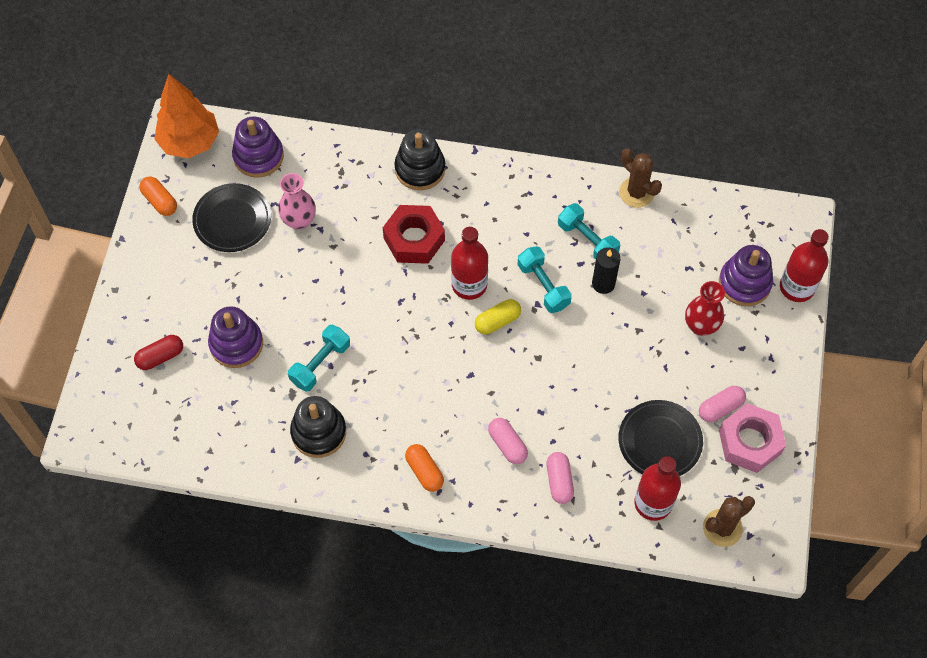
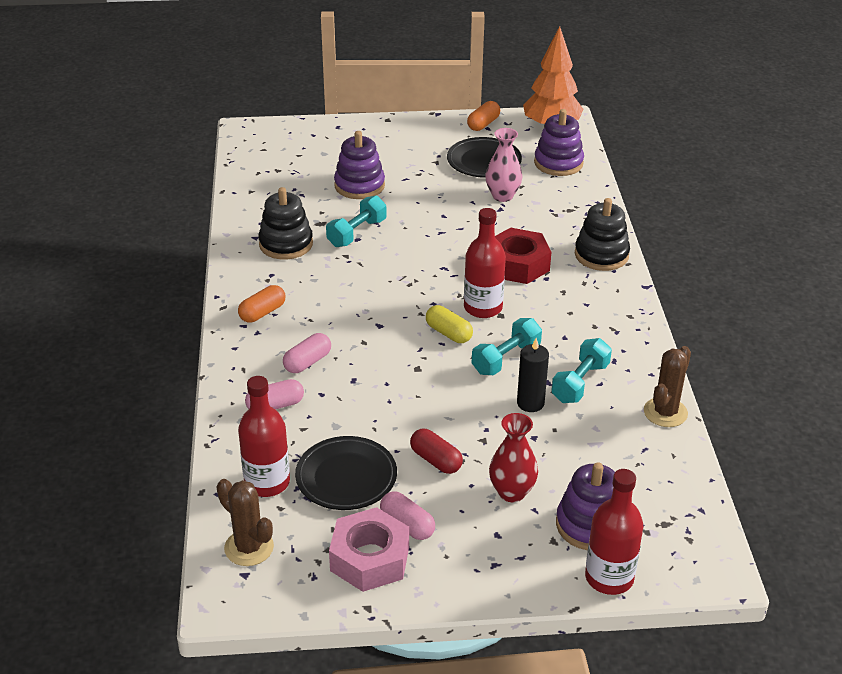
camera: 75 degrees right, 25 degrees down
red capsule [134,335,183,370] -> red capsule moved to [410,429,463,474]
turquoise dumbbell [288,325,350,392] -> turquoise dumbbell turned 75 degrees counterclockwise [326,196,386,247]

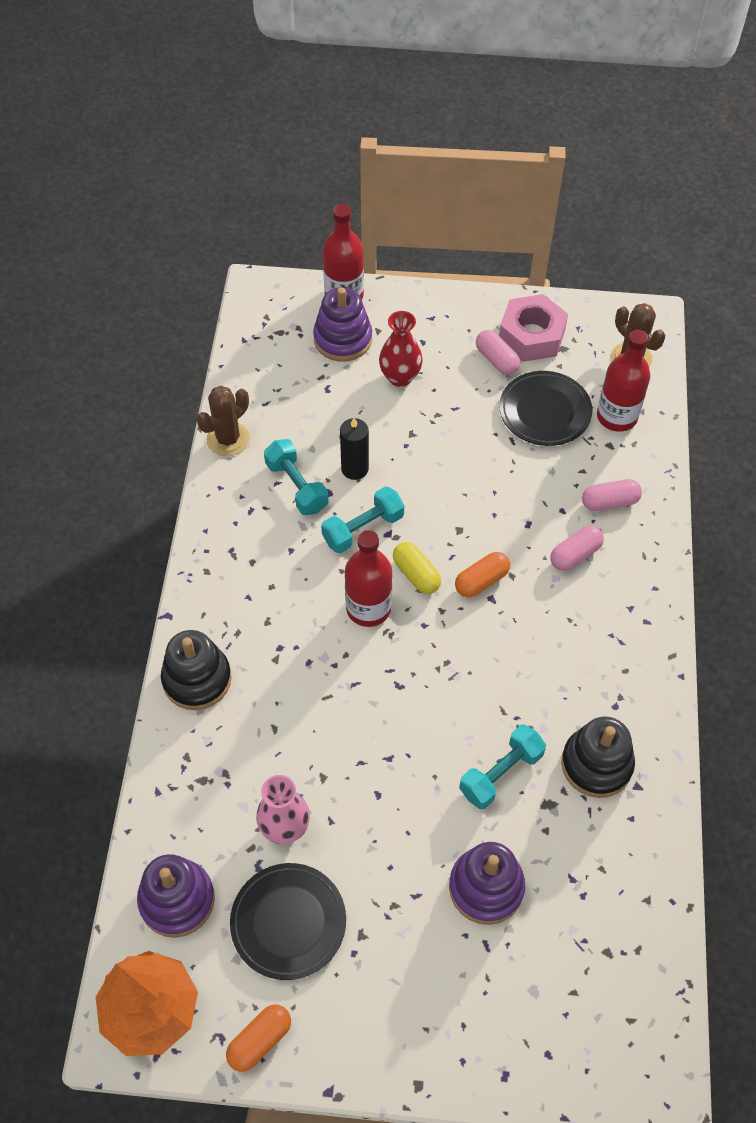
camera: 170 degrees left, 20 degrees up
orange capsule [238,285,286,322] -> orange capsule moved to [455,552,510,597]
red capsule [410,429,463,474] -> none
red nut [495,228,551,284] -> none
turquoise dumbbell [551,338,612,403] -> turquoise dumbbell turned 75 degrees counterclockwise [264,439,328,515]

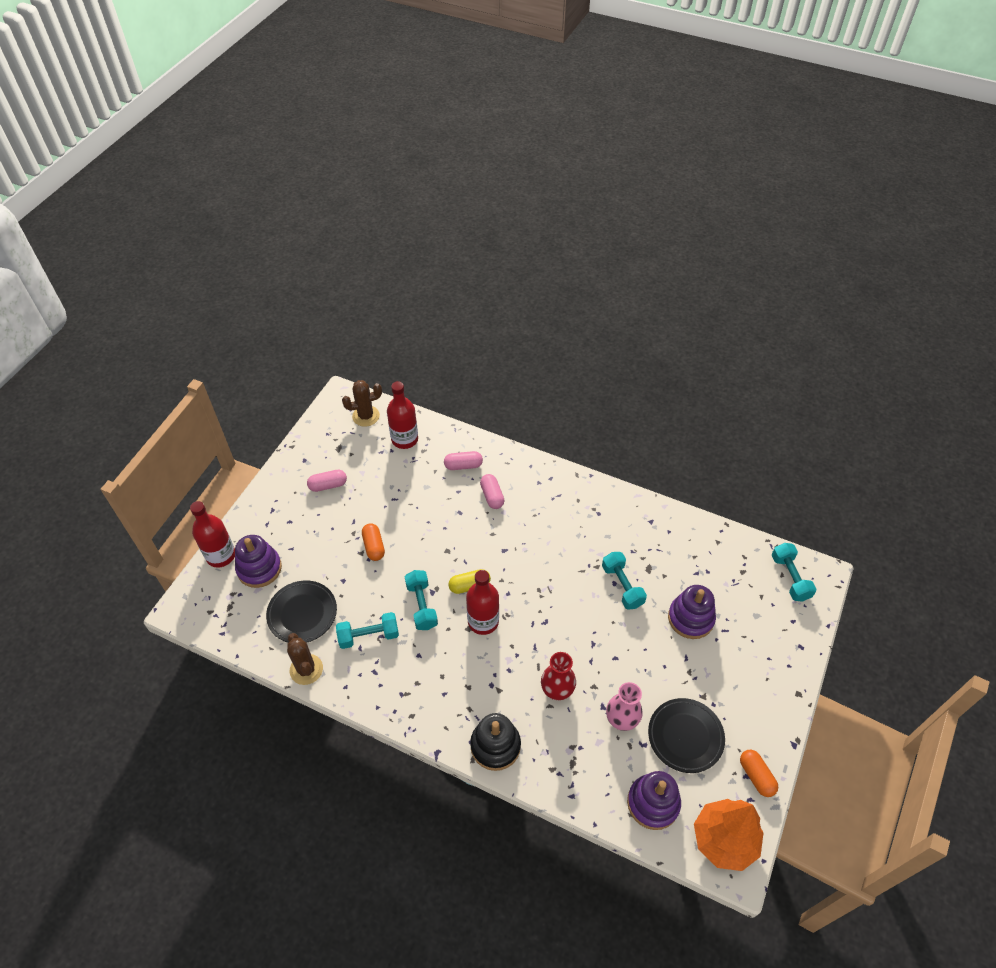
camera: 70 degrees left, 5 degrees down
black candle [340,418,369,480] -> none
red vase [379,311,423,387] -> red vase moved to [541,652,576,700]
orange capsule [455,552,510,597] -> orange capsule moved to [362,523,385,561]
pink nut [499,294,568,362] -> none
black plate [499,371,592,446] -> black plate moved to [266,581,337,643]
black stacking toy [561,717,635,798] -> none
pink capsule [582,479,642,511] -> pink capsule turned 75 degrees clockwise [444,451,483,470]
none -> turquoise dumbbell [772,543,816,602]

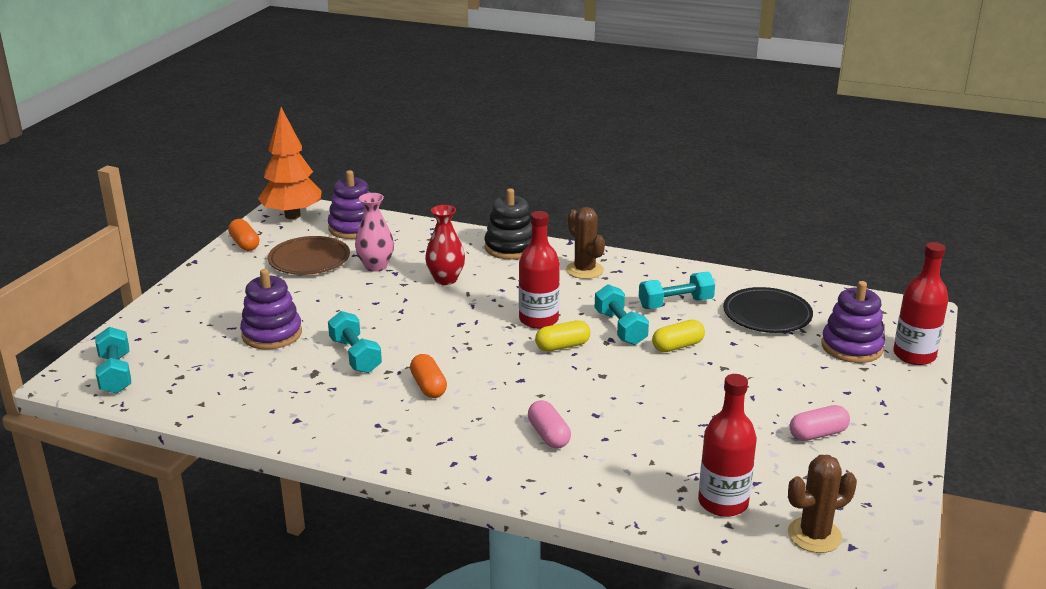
camera: 175 degrees right, 25 degrees down
brown cactus [287,633,323,685] -> brown cactus moved to [566,207,605,279]
orange capsule [362,523,385,561] -> orange capsule moved to [410,354,447,398]
pink capsule [444,451,483,470] -> none
black plate [648,698,725,773] -> brown plate [268,236,350,275]
none -> yellow capsule [652,320,705,352]

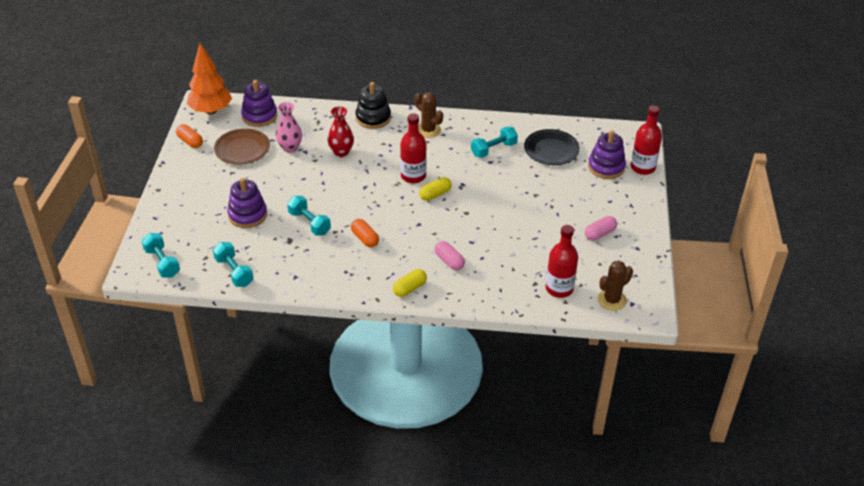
camera: 15 degrees left, 15 degrees up
turquoise dumbbell [595,284,649,345] -> turquoise dumbbell moved to [213,242,253,287]
yellow capsule [652,320,705,352] -> yellow capsule moved to [393,269,427,297]

